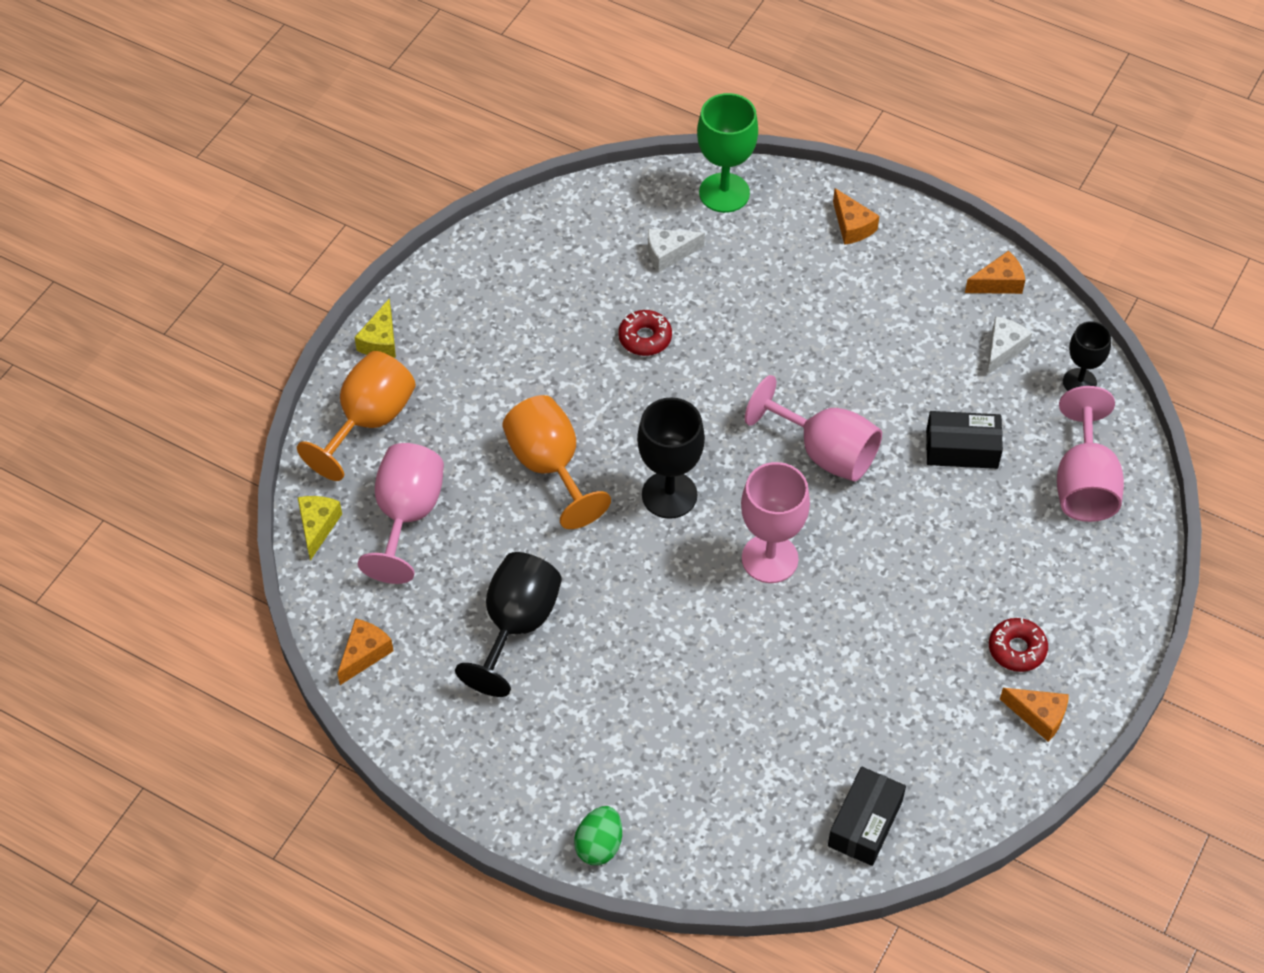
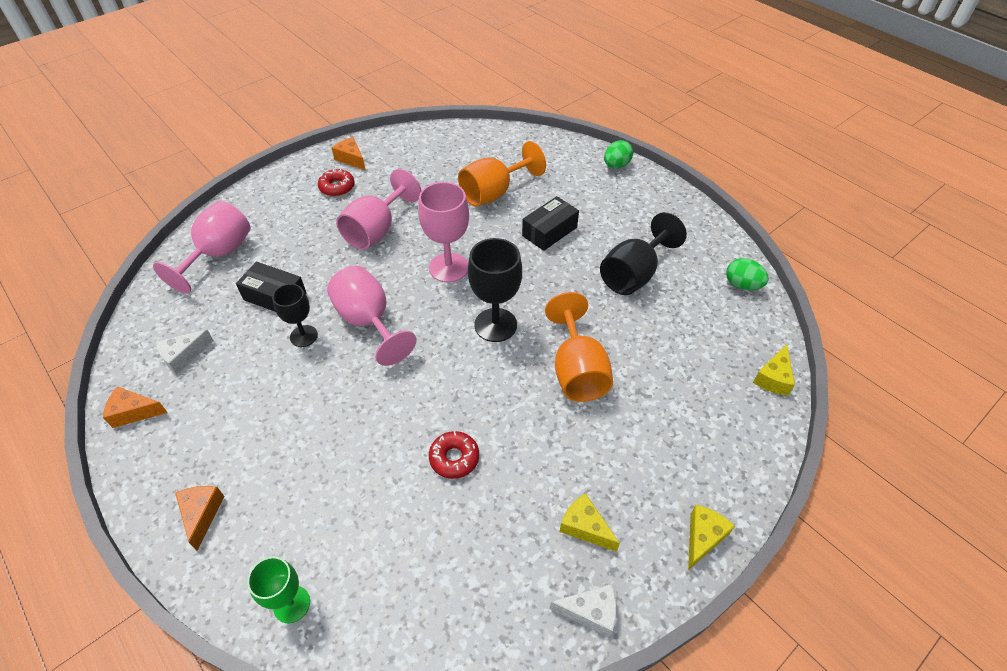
camera: 160 degrees left, 5 degrees down
orange goblet [297,351,416,481] -> orange goblet moved to [458,141,546,206]
orange cheese [337,618,393,685] -> green egg [726,258,769,290]
pink goblet [358,443,444,584] -> pink goblet moved to [336,169,421,250]
white cheese [648,229,705,272] -> white cheese moved to [550,584,616,638]
green goblet [697,93,758,213] -> green goblet [247,557,310,624], size x0.63
black box [828,767,906,866] -> black box moved to [522,196,579,251]
black goblet [1063,321,1111,391] -> black goblet moved to [272,284,318,347]
none -> yellow cheese [560,493,620,552]

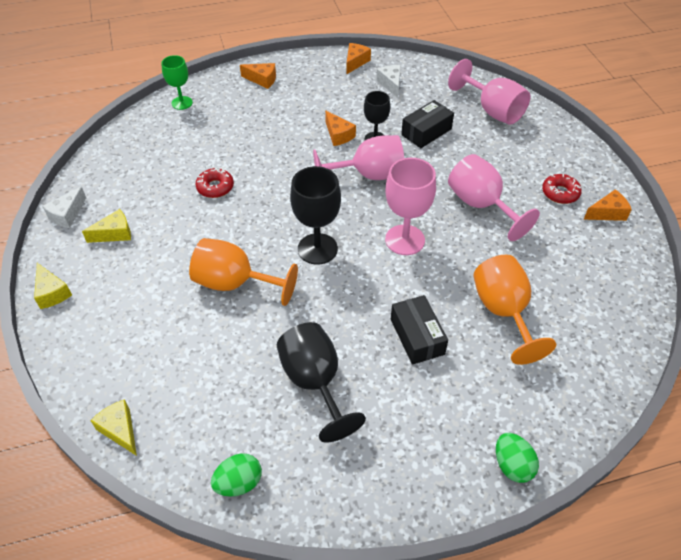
camera: 115 degrees right, 0 degrees up
none -> orange cheese [325,111,356,146]

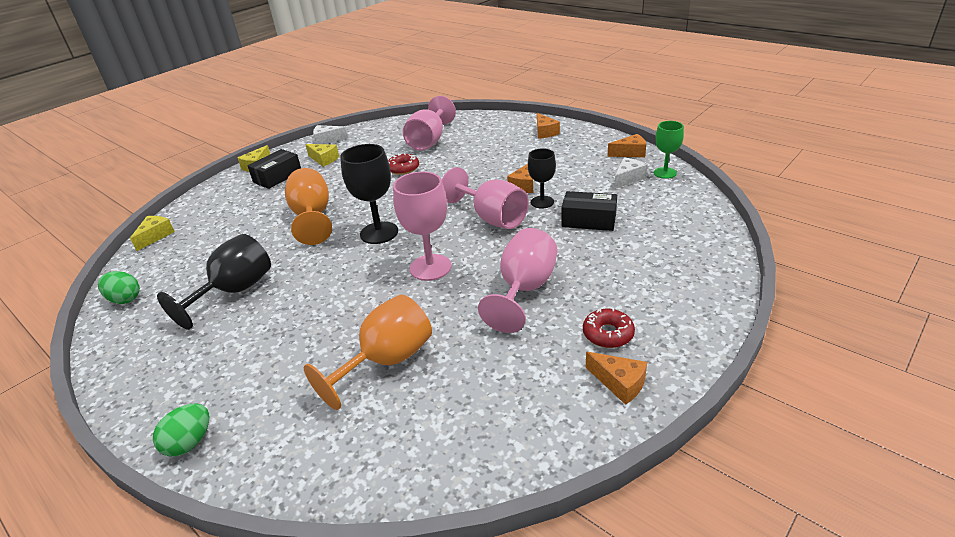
camera: 60 degrees right, 15 degrees down
green goblet [161,55,193,110] -> green goblet moved to [654,121,684,179]
black box [391,295,448,365] -> black box moved to [248,149,301,189]
pink goblet [448,59,530,125] -> pink goblet moved to [403,96,456,151]

